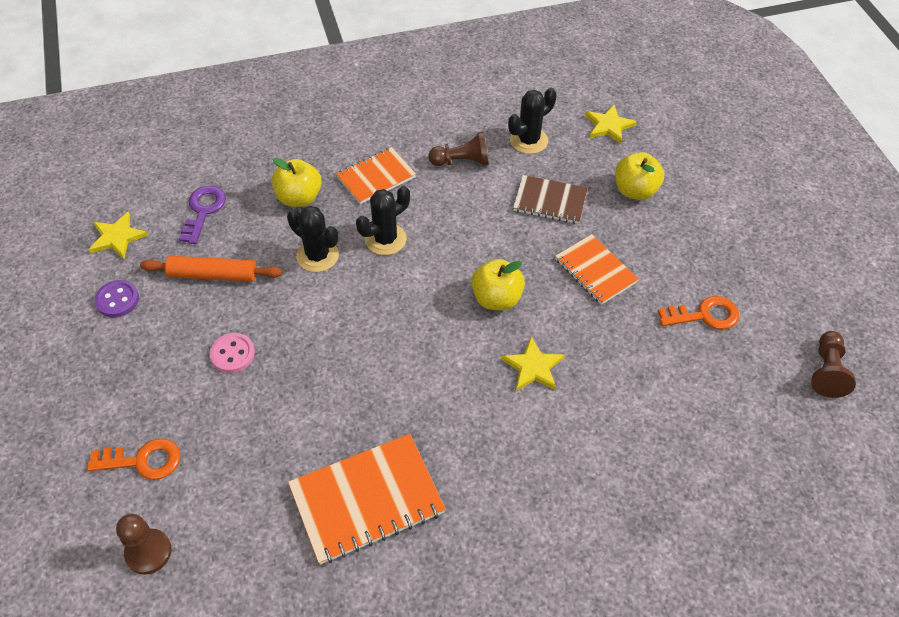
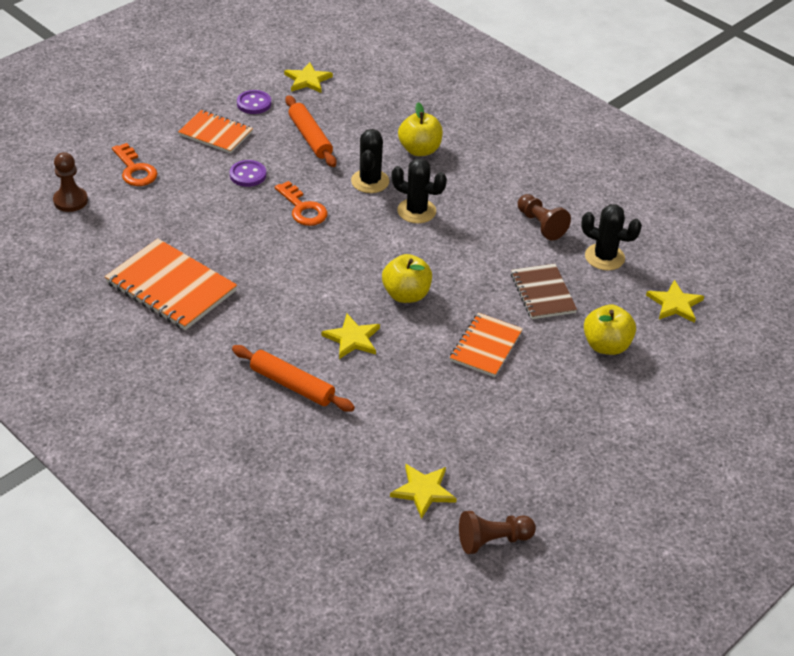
camera: 60 degrees right, 10 degrees down
purple key [179,186,226,244] -> none
pink button [210,333,255,373] -> purple button [230,160,266,187]
orange notebook [336,147,416,204] -> orange notebook moved to [178,110,253,154]
orange key [658,296,739,330] -> orange key moved to [275,181,328,226]
none -> orange rolling pin [232,345,355,412]
none -> yellow star [390,464,457,519]

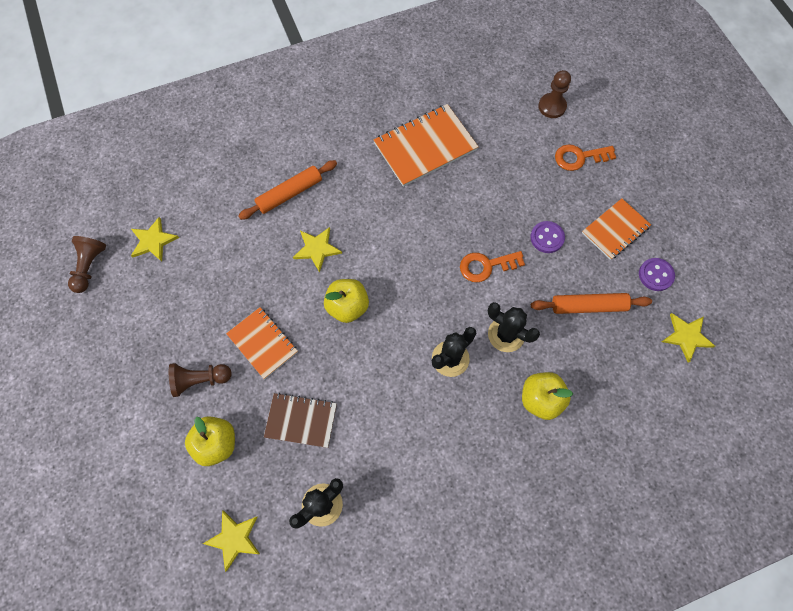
camera: 115 degrees right, 25 degrees up
brown pawn [518,194,571,241] -> brown pawn moved to [169,363,232,397]

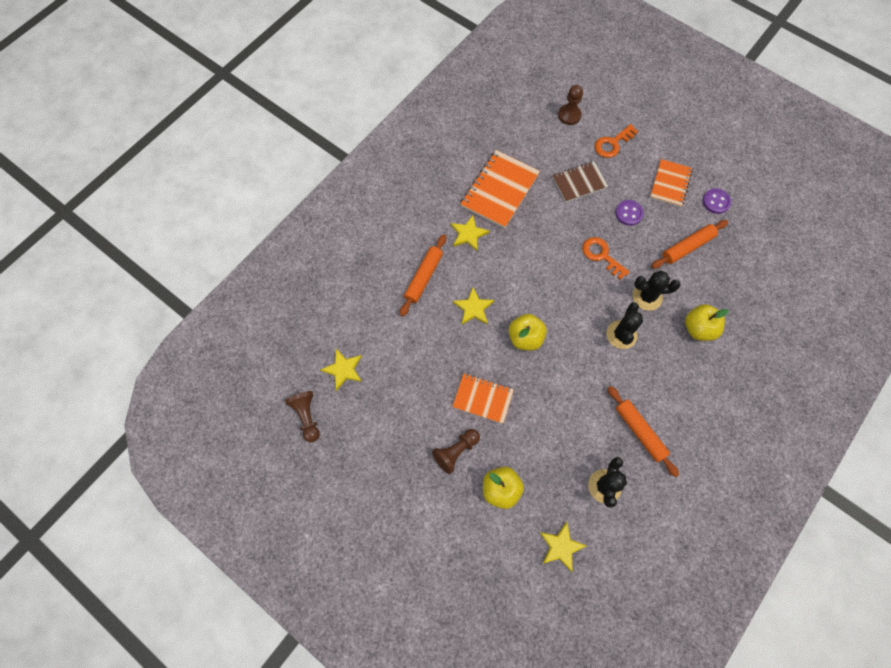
camera: 30 degrees left, 0 degrees up
brown notebook [264,393,337,448] -> brown notebook moved to [552,161,608,202]
orange key [460,251,525,282] -> orange key turned 90 degrees clockwise [582,237,630,280]
yellow star [662,313,715,363] -> yellow star moved to [451,215,490,251]
none -> orange rolling pin [607,386,679,477]

